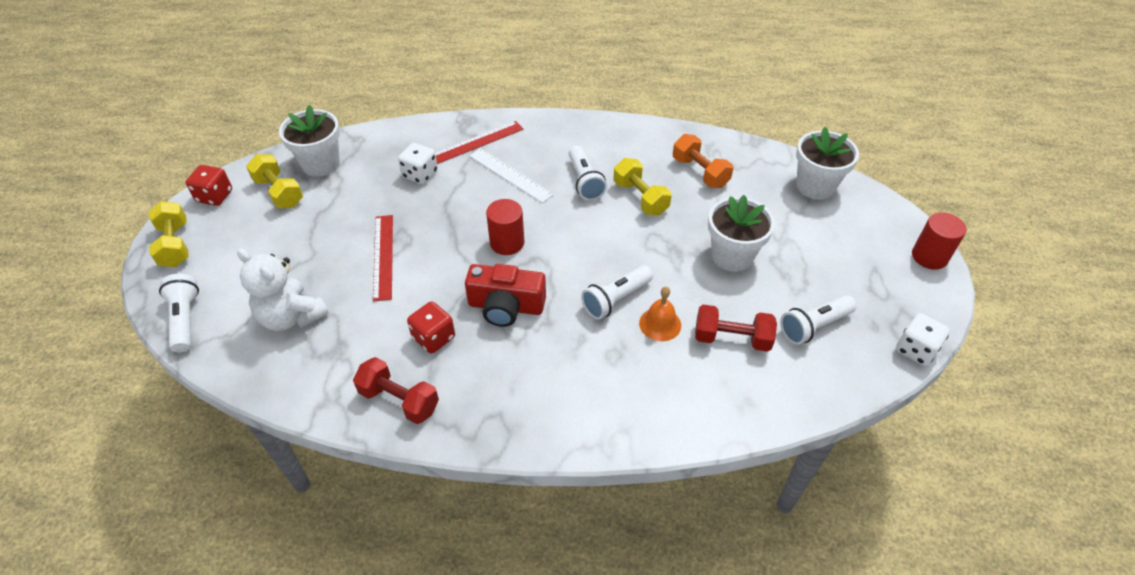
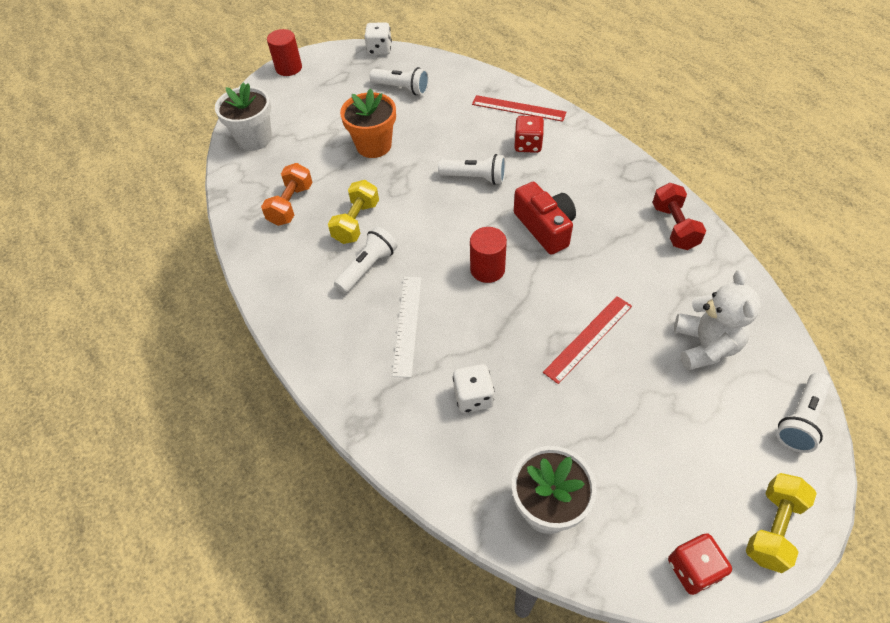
camera: 125 degrees left, 5 degrees up
yellow dumbbell [246,154,303,208] -> none
red dice [407,301,455,354] -> red dice moved to [514,116,544,153]
red ruler [435,121,524,164] -> red ruler moved to [472,95,566,122]
orange bell [639,287,681,341] -> none
red dumbbell [695,305,777,352] -> none
white flower pot [708,195,775,272] -> orange flower pot [340,88,396,158]

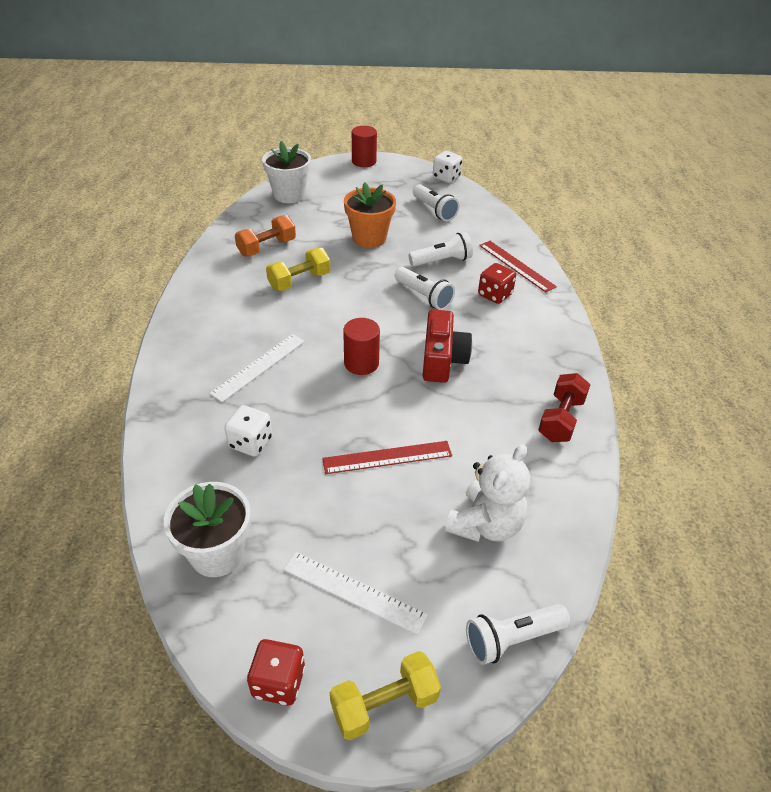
camera: 30 degrees right, 10 degrees down
white flashlight [334,227,397,293] -> white flashlight moved to [408,232,473,267]
none -> white ruler [283,552,428,635]

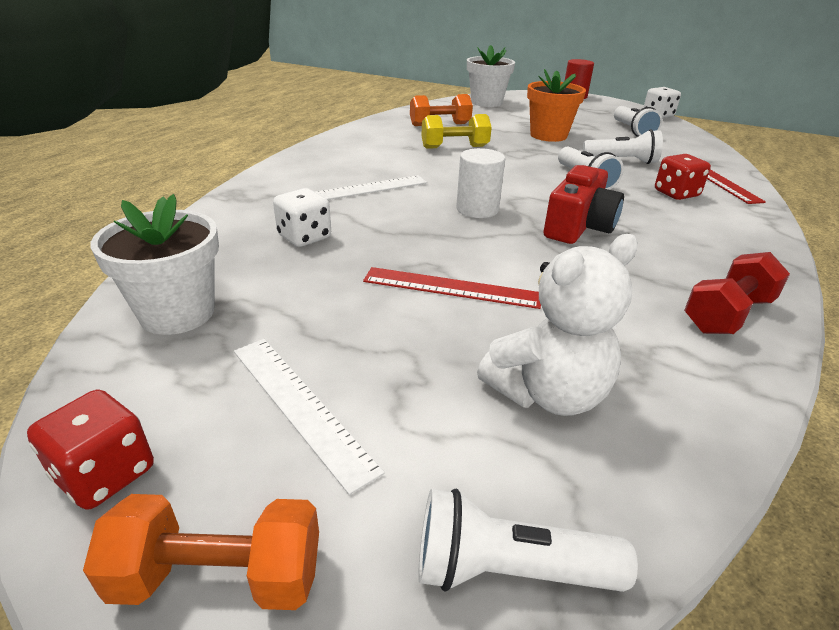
camera: 25 degrees right, 10 degrees down
yellow dumbbell [330,651,441,740] -> orange dumbbell [83,494,319,610]
red cylinder [343,318,380,375] -> white cylinder [456,148,505,218]

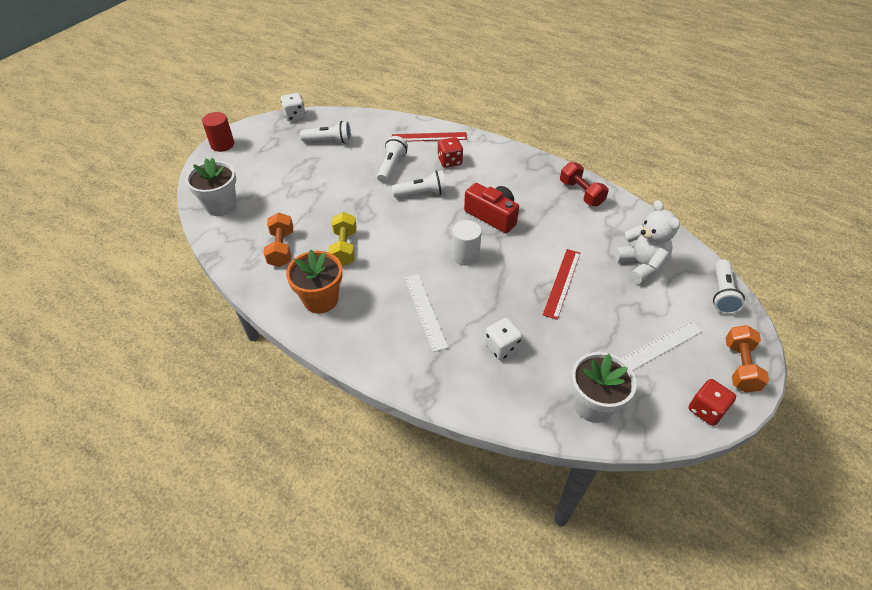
camera: 80 degrees left, 15 degrees up
orange flower pot [527,69,586,142] -> orange flower pot moved to [286,250,342,314]

